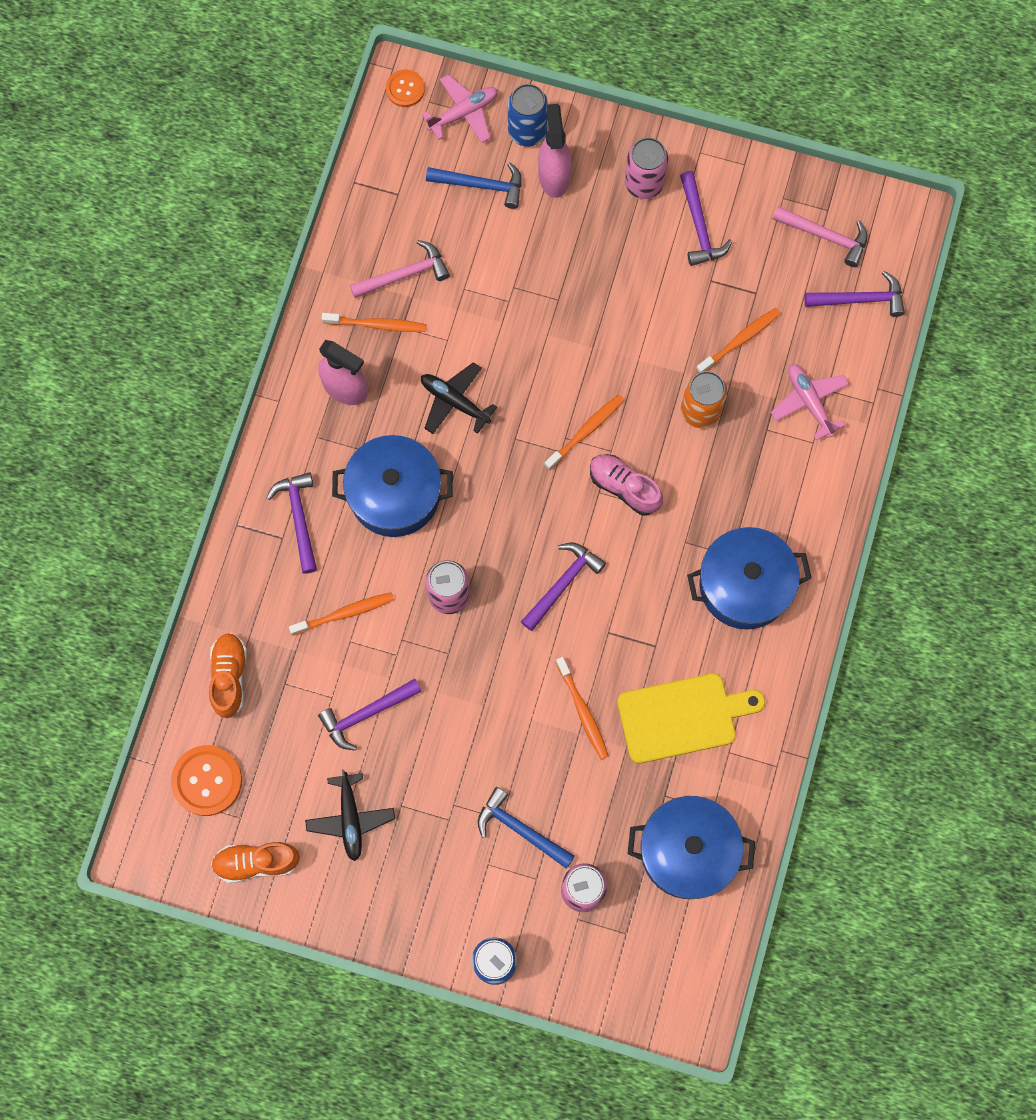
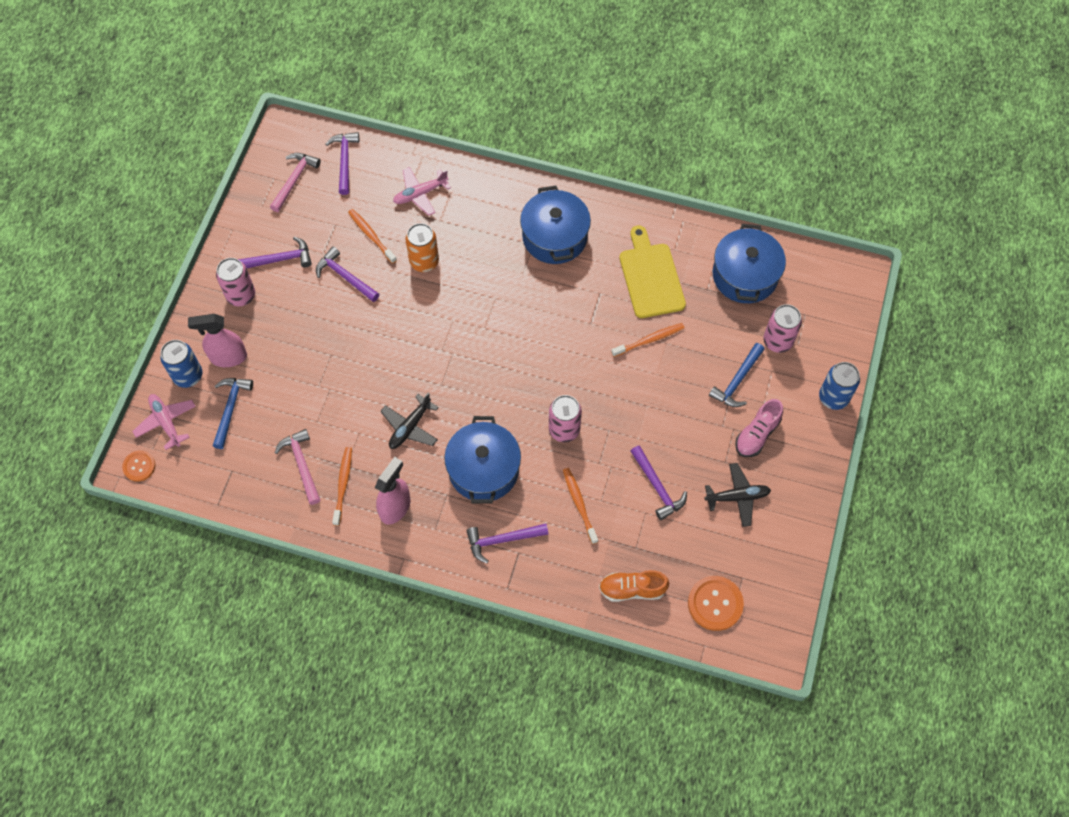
camera: 90 degrees left, 10 degrees down
orange shoe [211,842,300,883] -> none
purple hammer [521,543,606,631] -> purple hammer moved to [316,247,379,302]
orange toothbrush [544,395,624,470] -> none
pink shoe [590,454,663,515] -> pink shoe moved to [735,399,783,457]

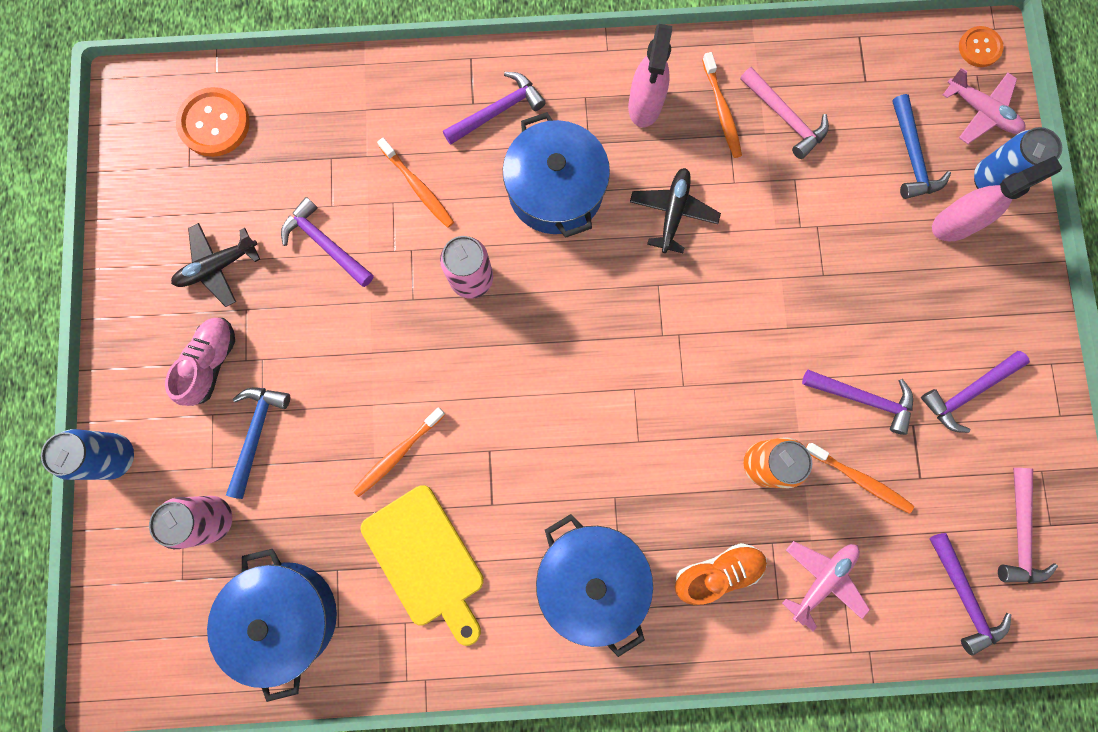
camera: 160 degrees right, 15 degrees up
pink can [216,258,255,306] -> none
orange shoe [599,570,669,602] -> orange shoe moved to [675,543,767,605]

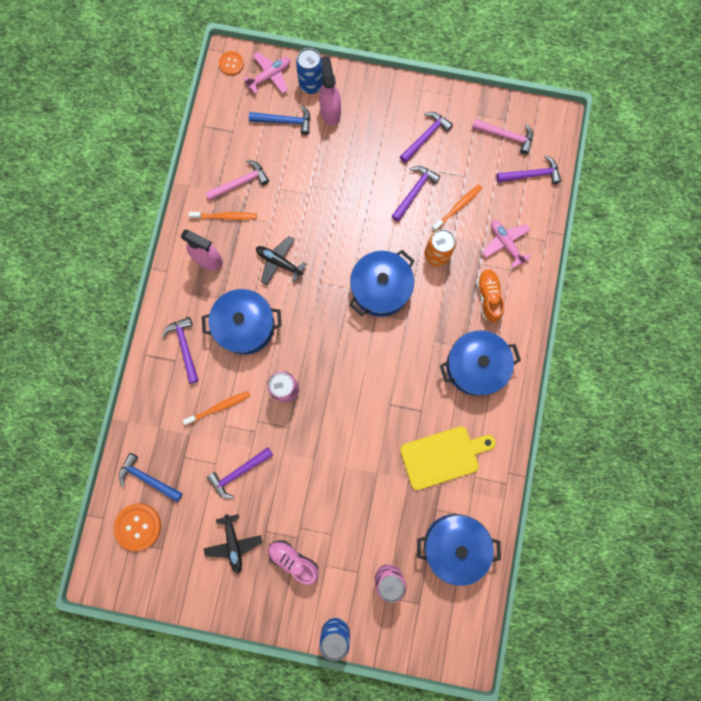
camera: 75 degrees left, 0 degrees up
blue hammer [226,387,290,499] -> blue hammer moved to [119,453,182,502]
orange toothbrush [352,407,445,497] -> none
purple hammer [921,351,1030,433] -> purple hammer turned 120 degrees counterclockwise [400,112,453,163]
none -> blue pot [349,250,414,317]

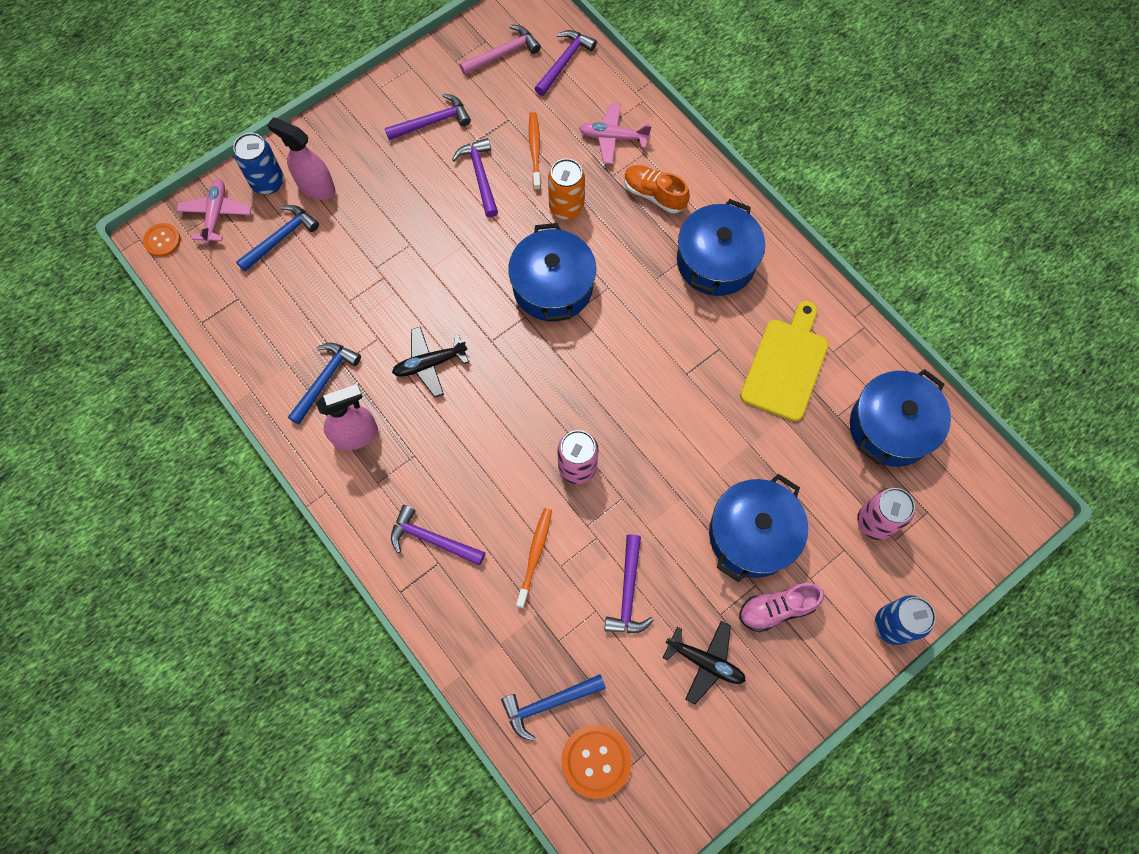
camera: 50 degrees left, 10 degrees down
orange toothbrush [189,212,257,220] -> blue hammer [288,343,361,425]
blue pot [202,289,282,355] -> blue pot moved to [709,474,808,582]
pink hammer [205,160,269,201] -> none
purple hammer [400,112,453,163] -> purple hammer turned 75 degrees clockwise [385,94,471,140]

